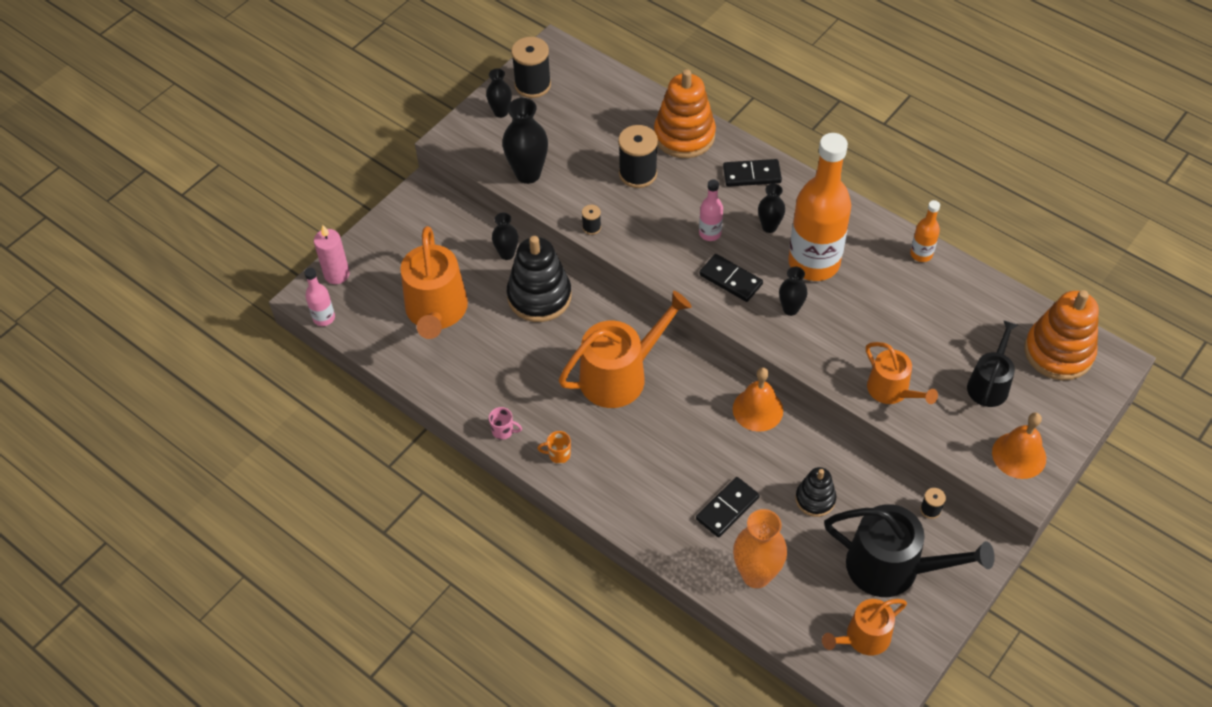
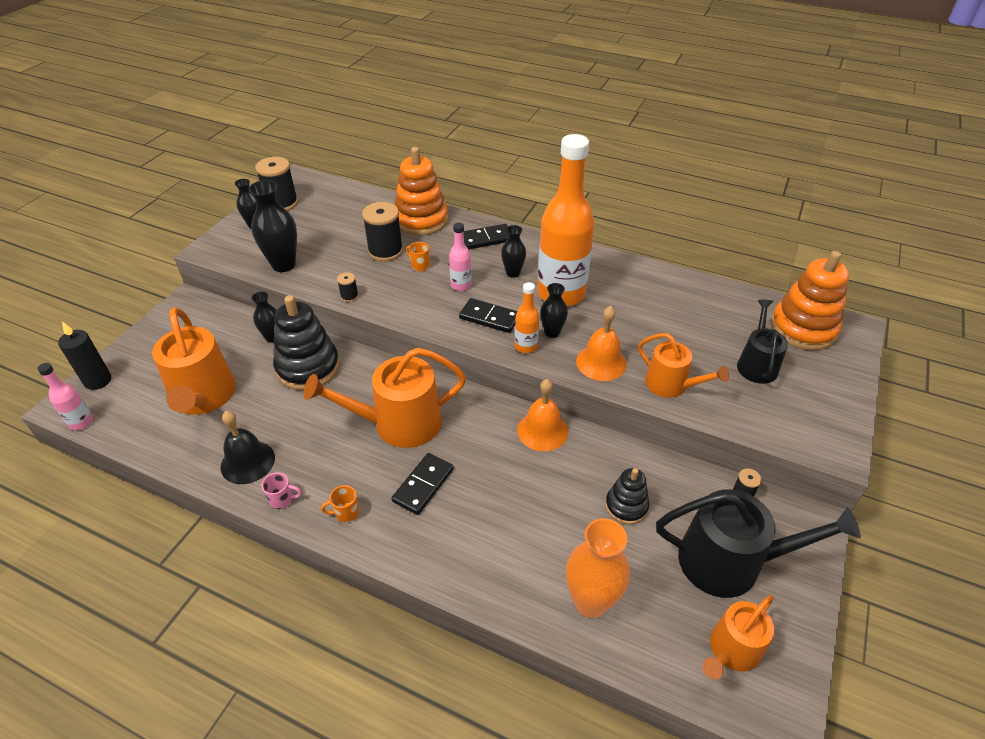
camera: 15 degrees left, 10 degrees down
pink candle [314,225,350,284] -> black candle [58,321,111,390]
orange watering can [559,291,692,408] -> orange watering can turned 150 degrees counterclockwise [304,348,466,448]
black domino [696,477,760,537] -> black domino moved to [392,453,454,515]
orange bottle [910,200,940,262] -> orange bottle moved to [515,282,539,353]
orange bell [992,412,1046,479] -> orange bell moved to [576,306,627,381]
none -> black bell [221,411,275,484]
none -> orange mug [406,242,430,271]

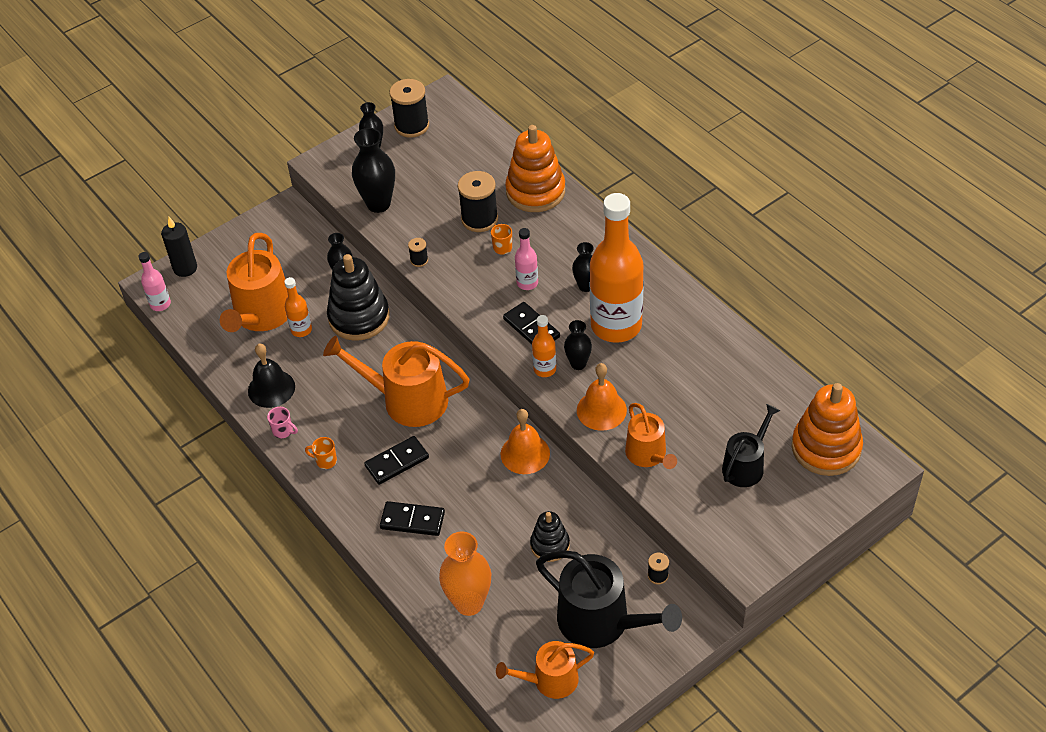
camera: 30 degrees right, 5 degrees up
black domino [463,224,509,250] -> black domino moved to [380,501,445,536]
none -> orange bottle [284,277,312,337]

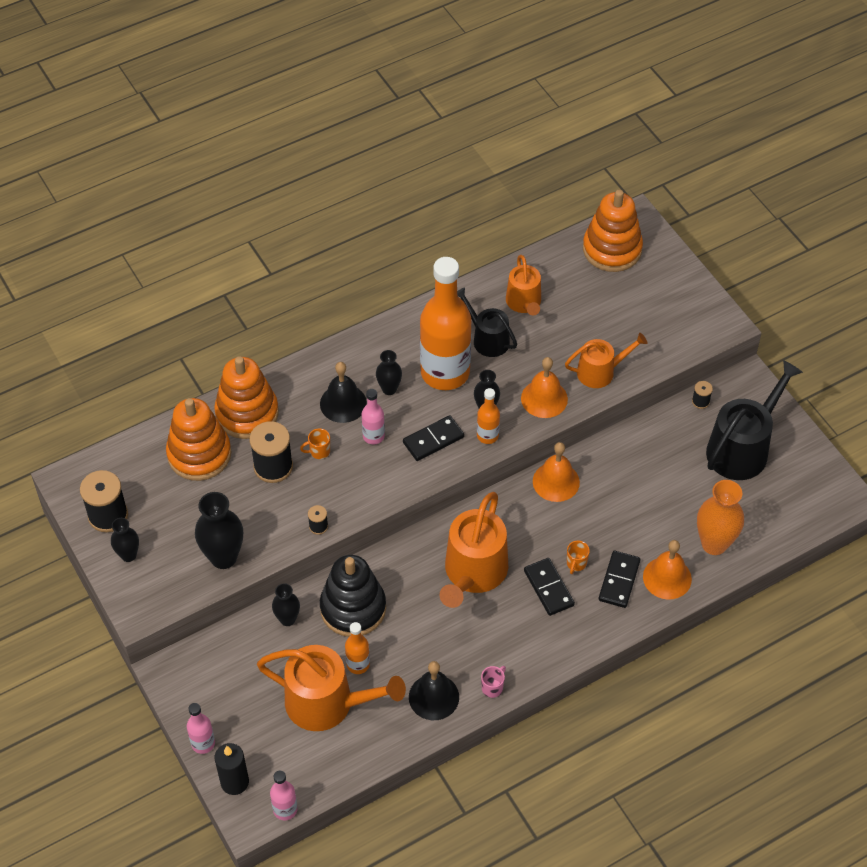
camera: 85 degrees left, 5 degrees up
orange mug [305,437,337,469] -> orange mug moved to [567,541,590,574]
orange watering can [496,641,594,699] -> orange watering can moved to [506,255,541,315]
black stacking toy [530,511,570,562] -> none
black watering can [722,404,780,487] -> black watering can moved to [457,287,517,357]
none -> orange stacking toy [166,398,231,481]
none -> pink bottle [187,703,215,754]
none -> black bell [320,362,367,423]
none -> orange bell [643,540,692,600]

